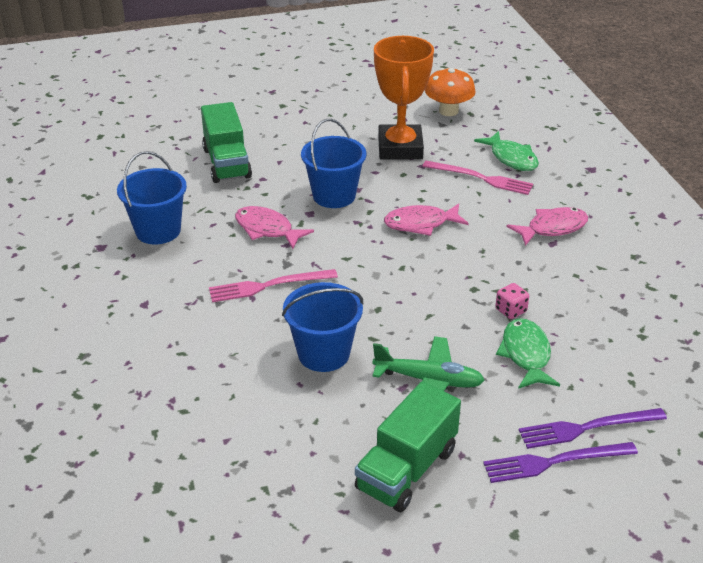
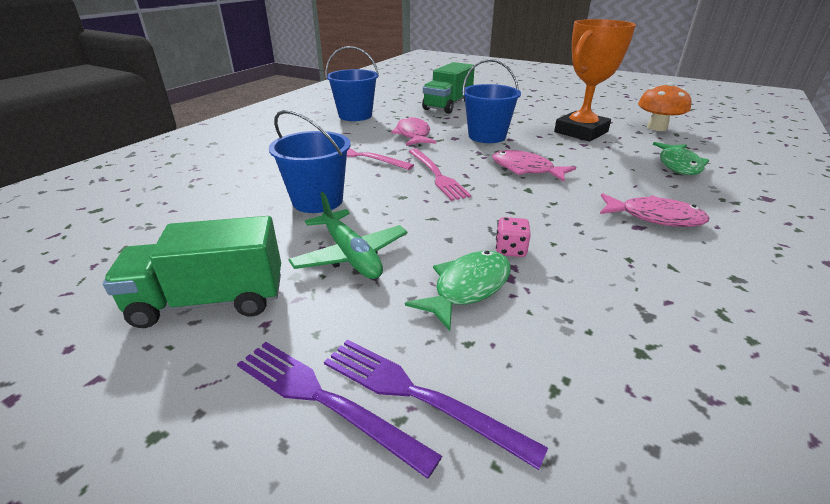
camera: 45 degrees right, 5 degrees down
pink fork [422,161,533,195] -> pink fork moved to [408,149,471,201]

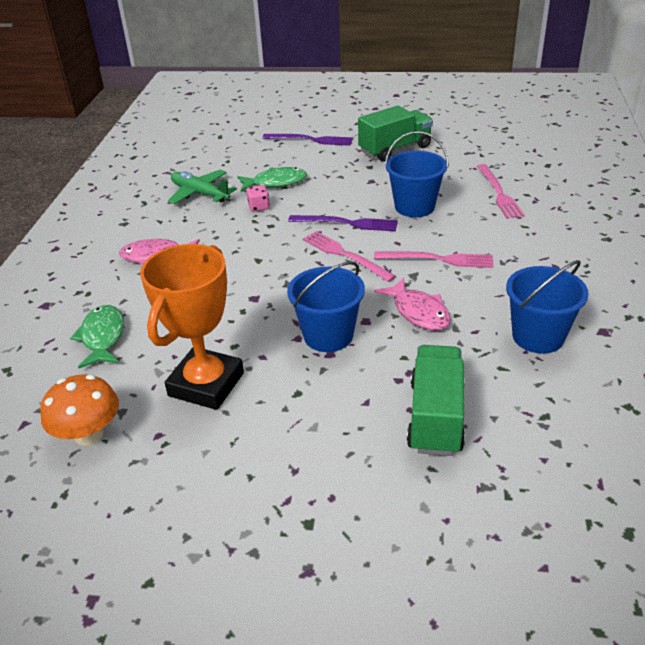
camera: 160 degrees right, 5 degrees up
green plane [289,192,407,279] -> green plane moved to [168,170,237,204]
purple fork [324,339,548,470] -> purple fork moved to [288,215,398,231]
green fish [405,251,511,331] -> green fish turned 120 degrees counterclockwise [237,167,307,192]
pink fish [492,150,576,182] -> none
none -> pink fork [477,164,525,219]

